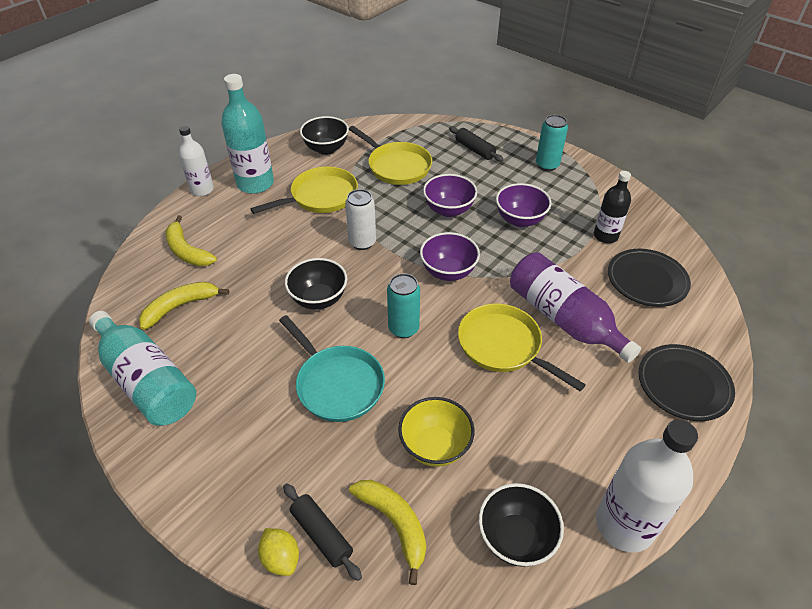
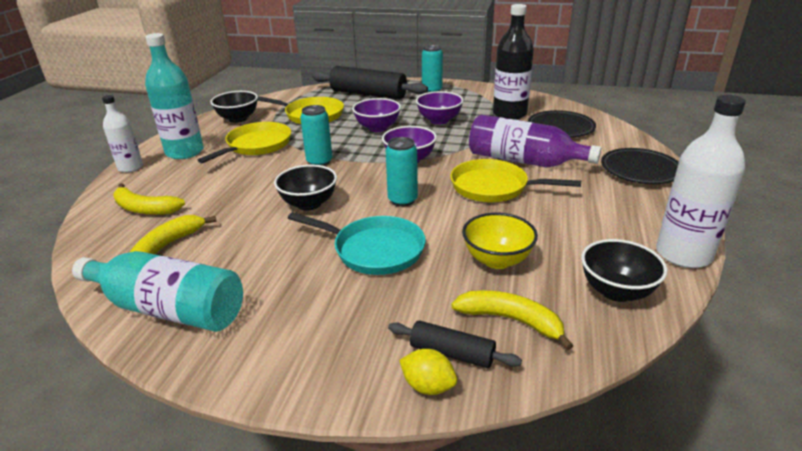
camera: 25 degrees left, 15 degrees down
white can [345,189,376,250] -> turquoise can [300,105,332,166]
black rolling pin [449,126,504,162] -> black rolling pin [312,66,428,99], size x1.95
black bottle [594,171,631,243] -> black bottle [493,4,534,120], size x1.63

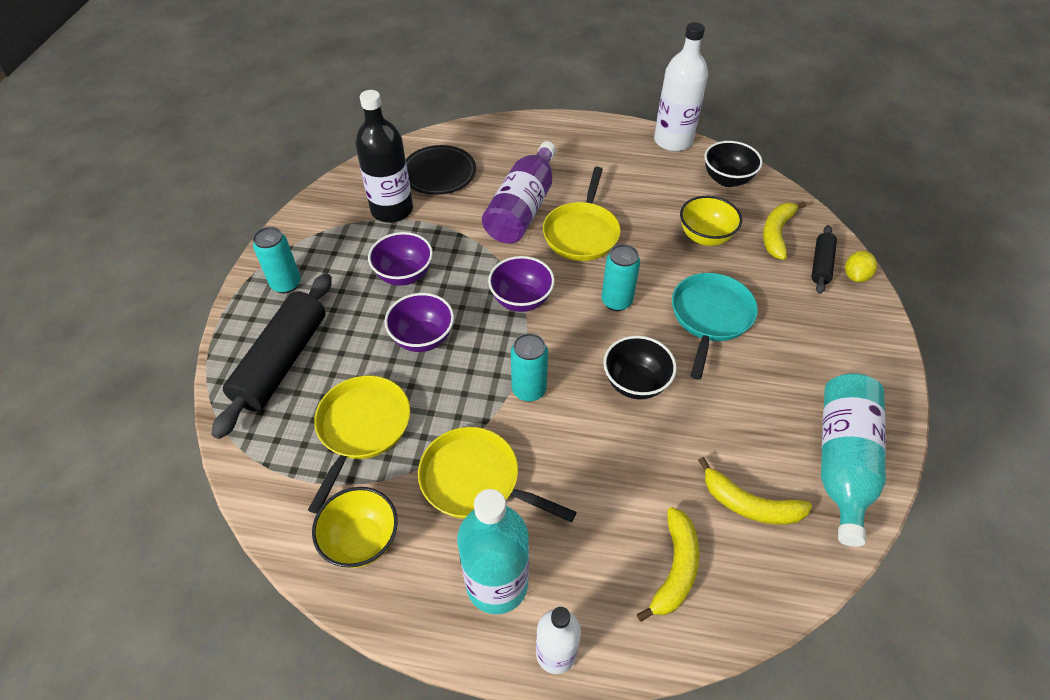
camera: 95 degrees left, 20 degrees up
black bowl [210,91,258,123] -> yellow bowl [312,487,398,568]
black plate [601,148,679,184] -> none

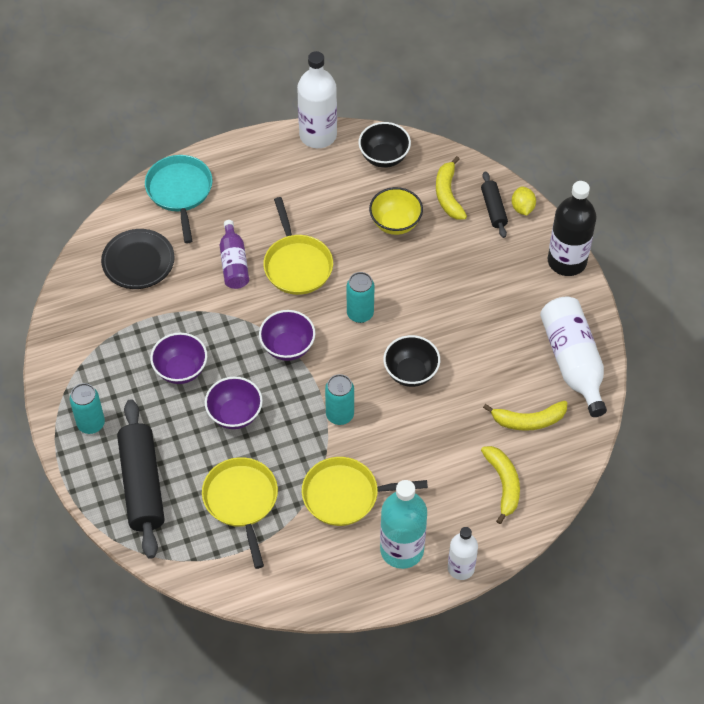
camera: 30 degrees left, 5 degrees up
yellow bowl [312,487,398,568] -> none
black bottle [355,90,413,223] -> black bottle moved to [548,181,597,276]
purple bottle [482,141,556,244] -> purple bottle [220,220,249,289], size x0.62
turquoise pan [672,273,758,380] -> turquoise pan moved to [145,155,213,243]
turquoise bottle [821,373,886,547] -> white bottle [540,297,607,417]

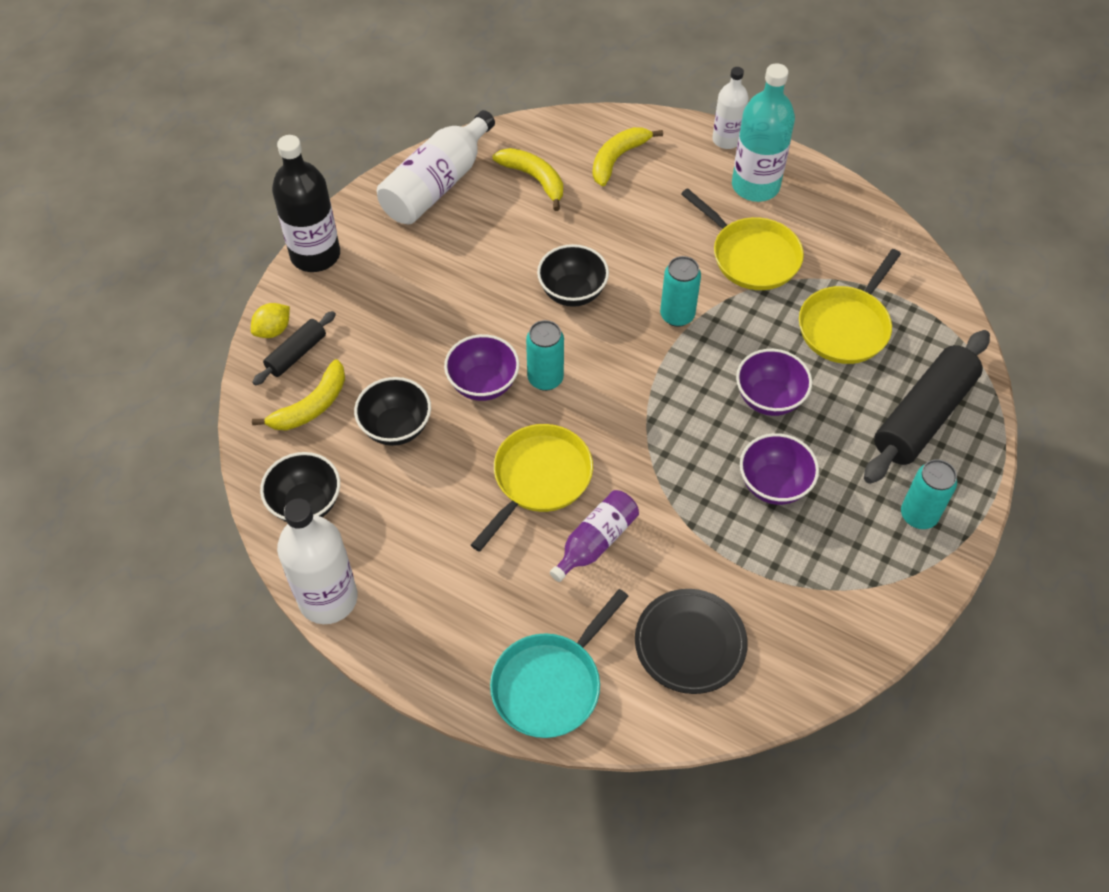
camera: 130 degrees left, 0 degrees up
purple bowl [259,310,315,361] -> purple bowl moved to [444,334,519,401]
yellow bowl [369,187,423,235] -> black bowl [354,377,431,446]

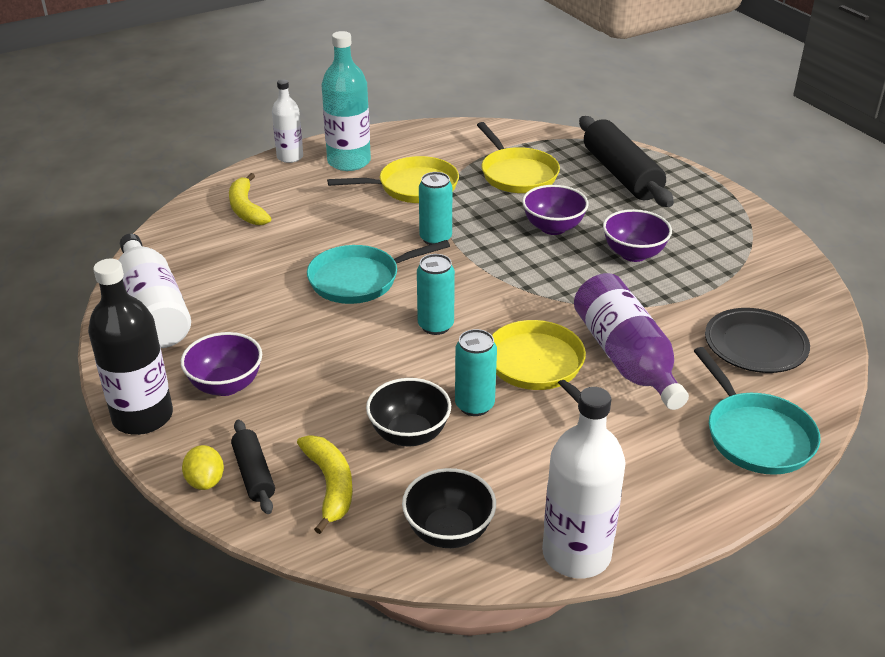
camera: 60 degrees left, 20 degrees down
purple bowl [444,334,519,401] -> purple bowl moved to [181,332,262,396]
yellow banana [492,148,563,211] -> none
black bowl [537,244,609,307] -> turquoise pan [307,240,450,304]
purple bottle [550,490,639,582] -> purple bottle [574,273,689,410], size x1.63
turquoise can [901,459,957,529] -> turquoise can moved to [455,329,497,416]

